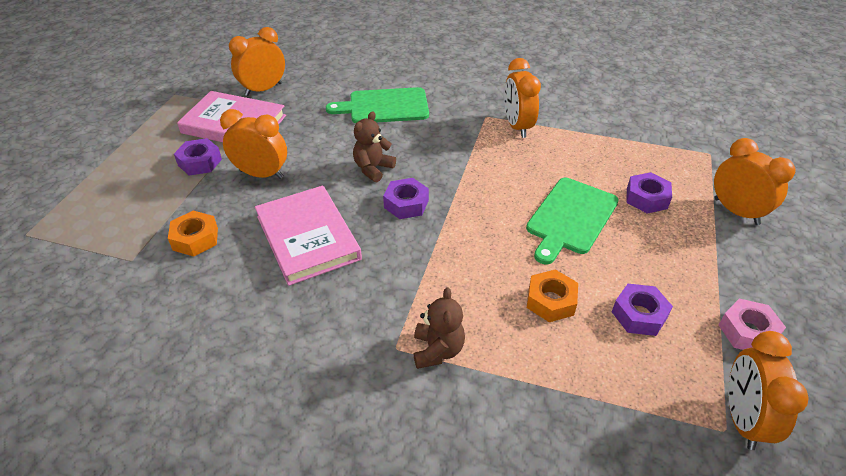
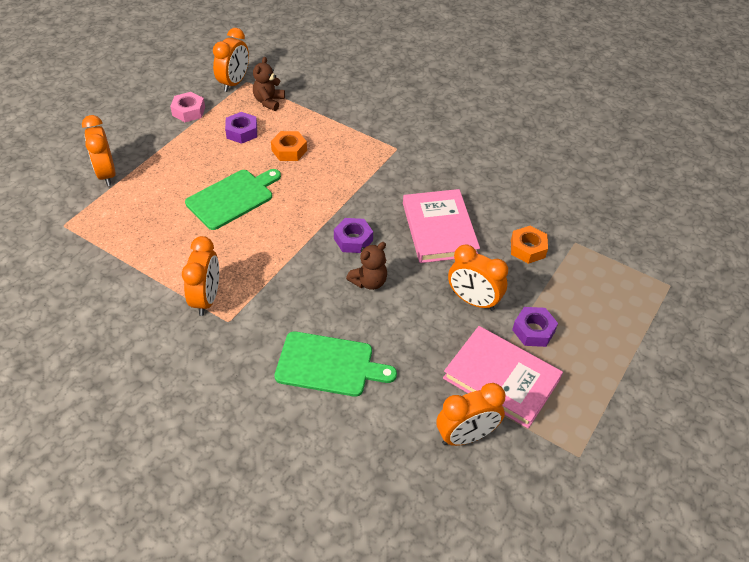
camera: 165 degrees left, 5 degrees up
brown teddy bear [414,287,465,369] -> brown teddy bear moved to [253,57,285,111]
purple nut [627,172,672,214] -> none

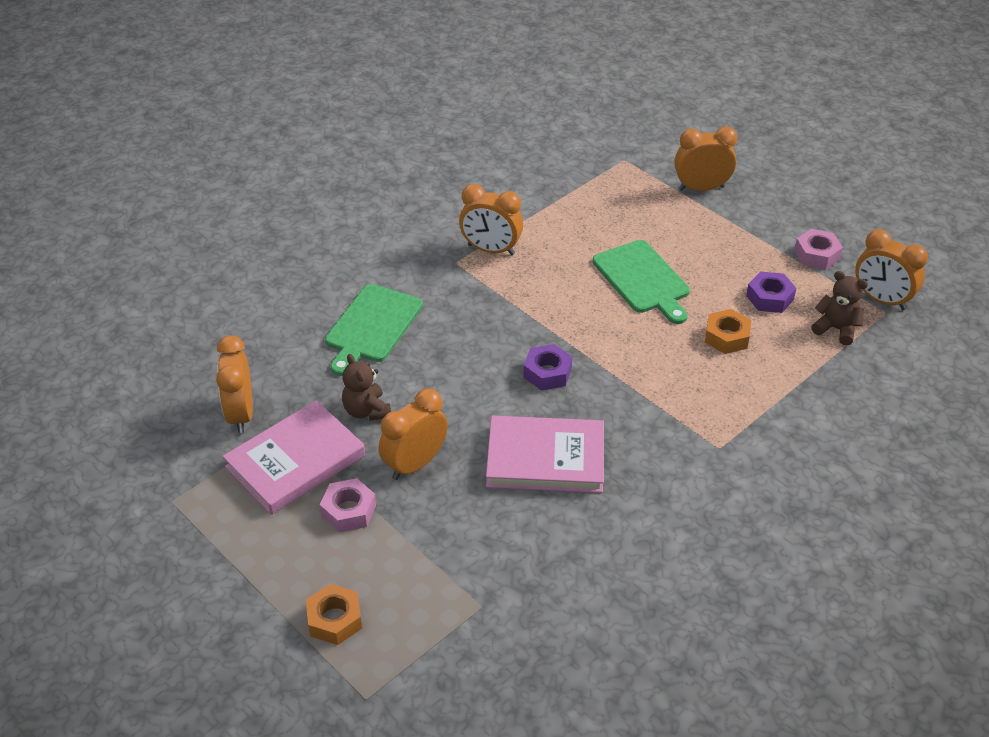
camera: 105 degrees right, 5 degrees down
brown teddy bear [346,242,387,290] -> brown teddy bear moved to [342,354,391,421]
orange nut [511,226,548,264] -> orange nut moved to [306,584,362,645]
purple nut [512,307,558,347] -> pink nut [320,478,376,532]

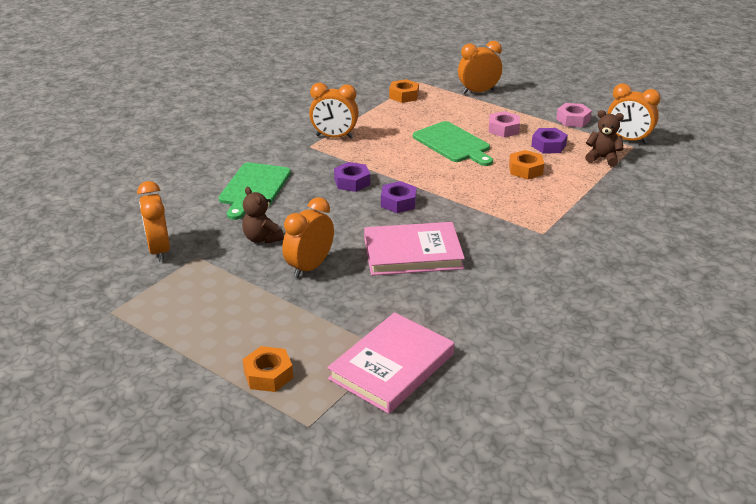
camera: 10 degrees left, 10 degrees down
pink book [222,400,365,515] -> pink book moved to [327,312,454,414]
pink nut [320,478,376,532] -> pink nut moved to [489,111,520,137]
none -> purple nut [334,162,370,192]
none -> orange nut [389,79,419,103]

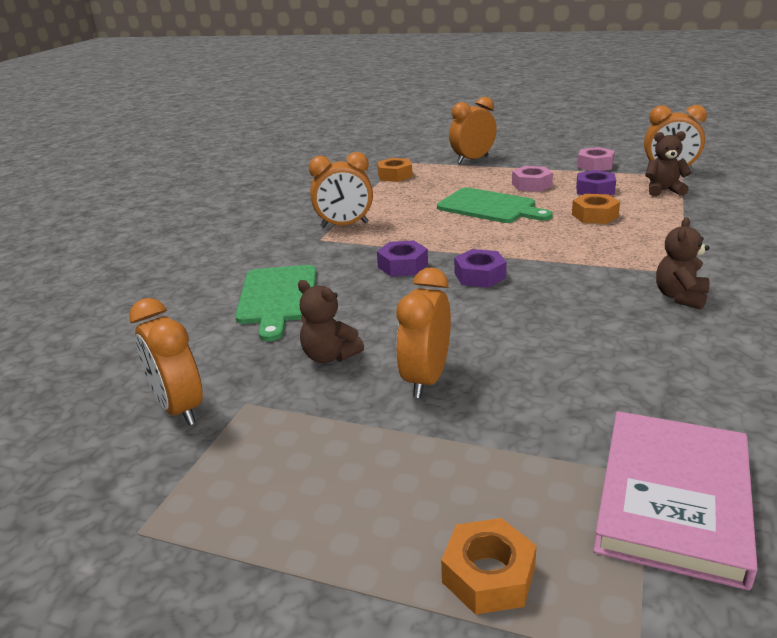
camera: 15 degrees left, 5 degrees down
pink book [364,222,465,276] -> none
none -> brown teddy bear [656,217,710,310]

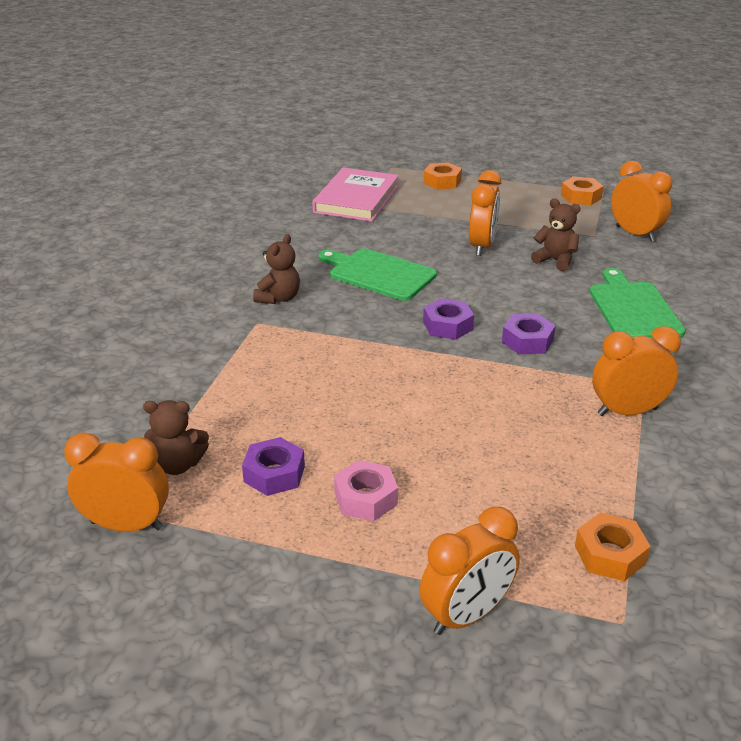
camera: 175 degrees right, 5 degrees up
green cutting board [437,187,553,223] -> green cutting board moved to [319,248,437,301]
orange nut [572,194,620,224] -> orange nut moved to [561,177,604,205]
pink nut [577,147,615,171] -> none

